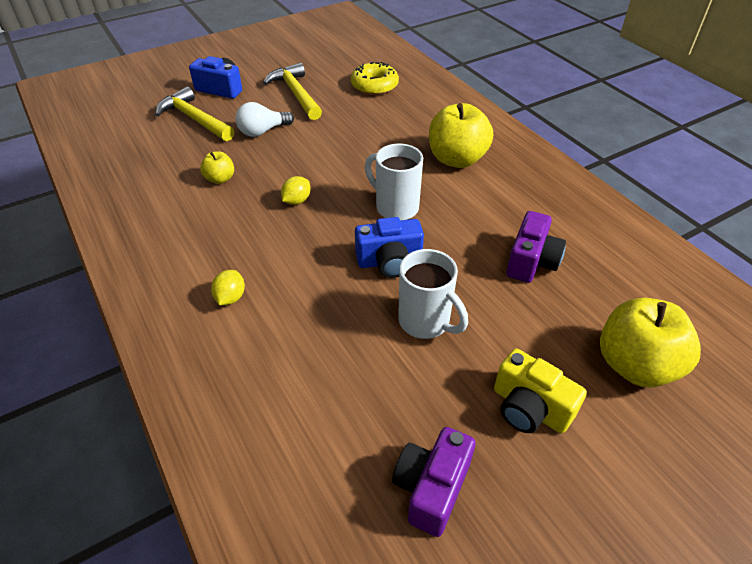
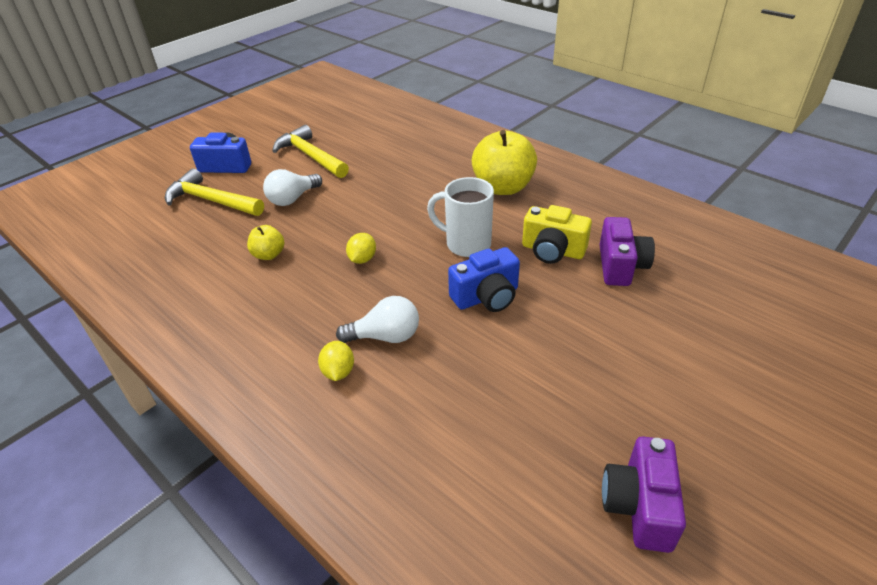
camera: 15 degrees left, 5 degrees down
yellow donut [351,62,399,95] -> none
white mug [398,249,468,339] -> none
yellow camera [494,348,587,433] -> yellow camera moved to [522,205,592,264]
yellow apple [600,298,701,387] -> none
none -> white light bulb [336,296,419,343]

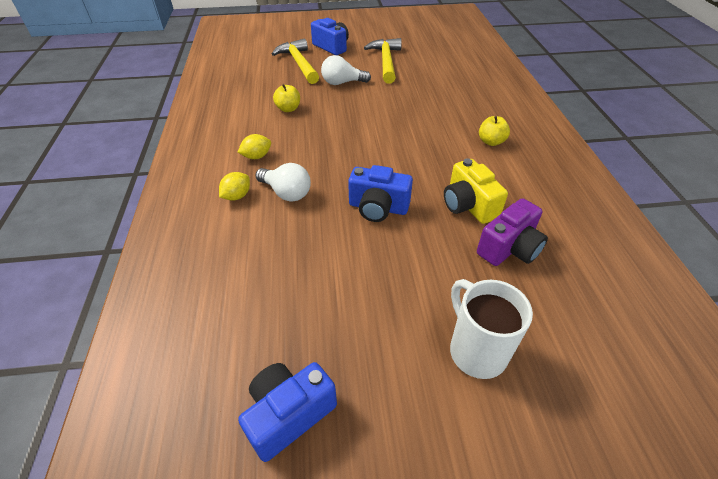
camera: 40 degrees right, 5 degrees up
yellow lemon [346,233,376,264] -> yellow lemon moved to [238,134,271,159]
white mug [427,177,494,257] -> white mug moved to [450,279,533,379]
yellow apple [472,130,537,195] -> yellow apple [479,116,510,146], size x0.50
purple camera [602,436,686,553] -> blue camera [238,362,337,462]

